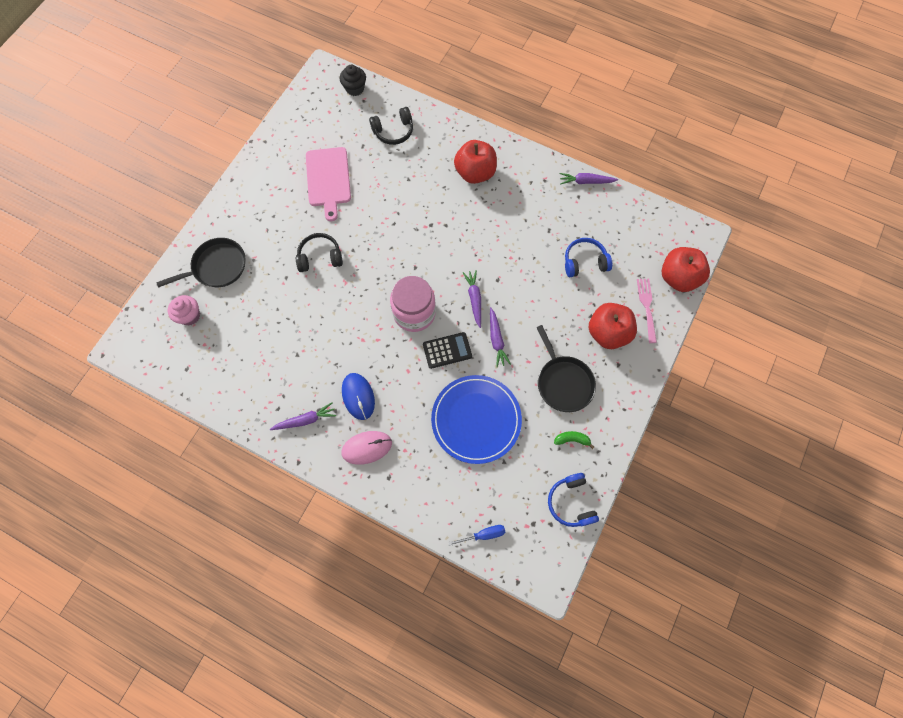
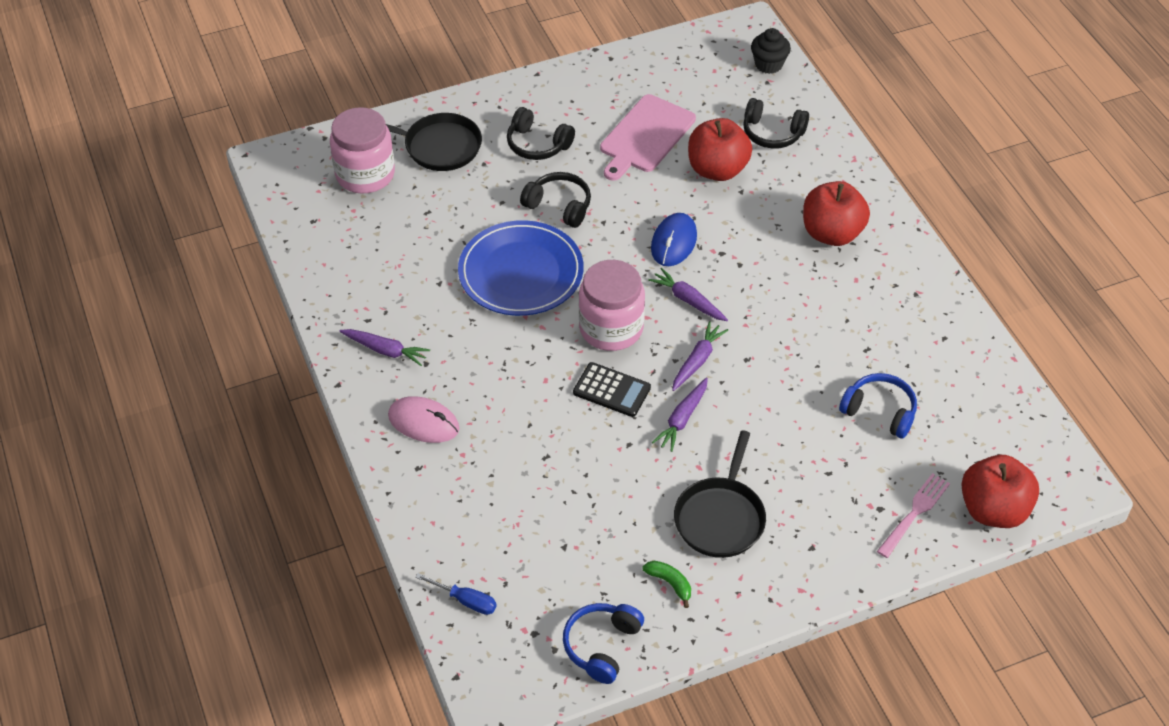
camera: 40 degrees right, 20 degrees down
pink cupcake [168,295,200,326] -> pink jar [330,107,395,194]
blue mouse [342,373,375,420] -> blue mouse moved to [651,213,697,266]
blue plate [431,375,522,464] -> blue plate moved to [458,220,584,316]
purple carrot [560,173,618,185] -> purple carrot moved to [648,268,728,321]
red apple [589,303,637,349] -> red apple moved to [688,118,752,181]
none -> black headphones [507,107,575,160]

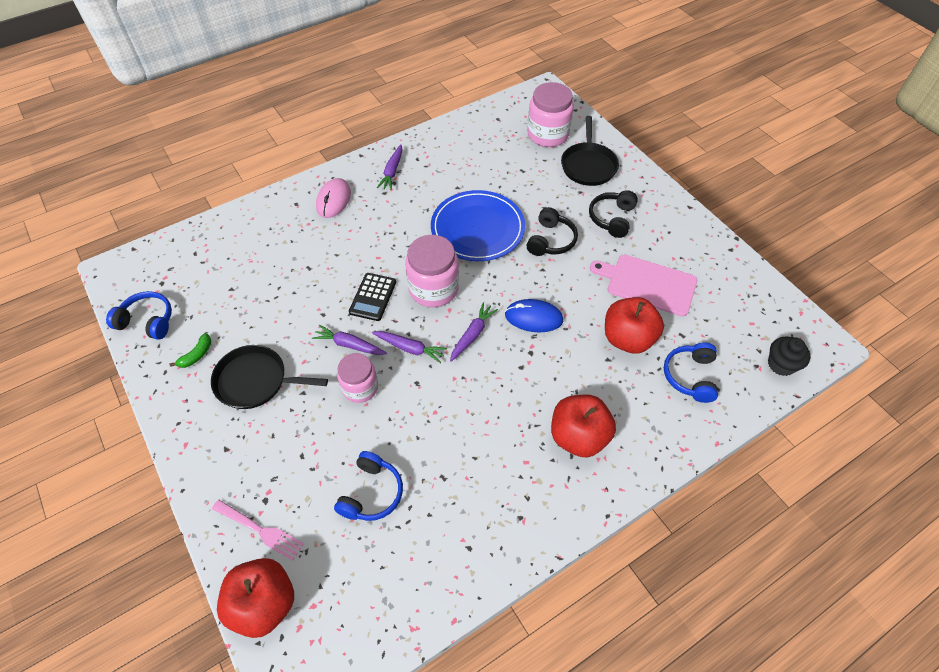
camera: 80 degrees right, 5 degrees up
blue screwdriver [415,573,497,615] -> none
black headphones [743,98,809,149] -> blue headphones [664,342,718,403]
none -> pink jar [337,353,378,403]

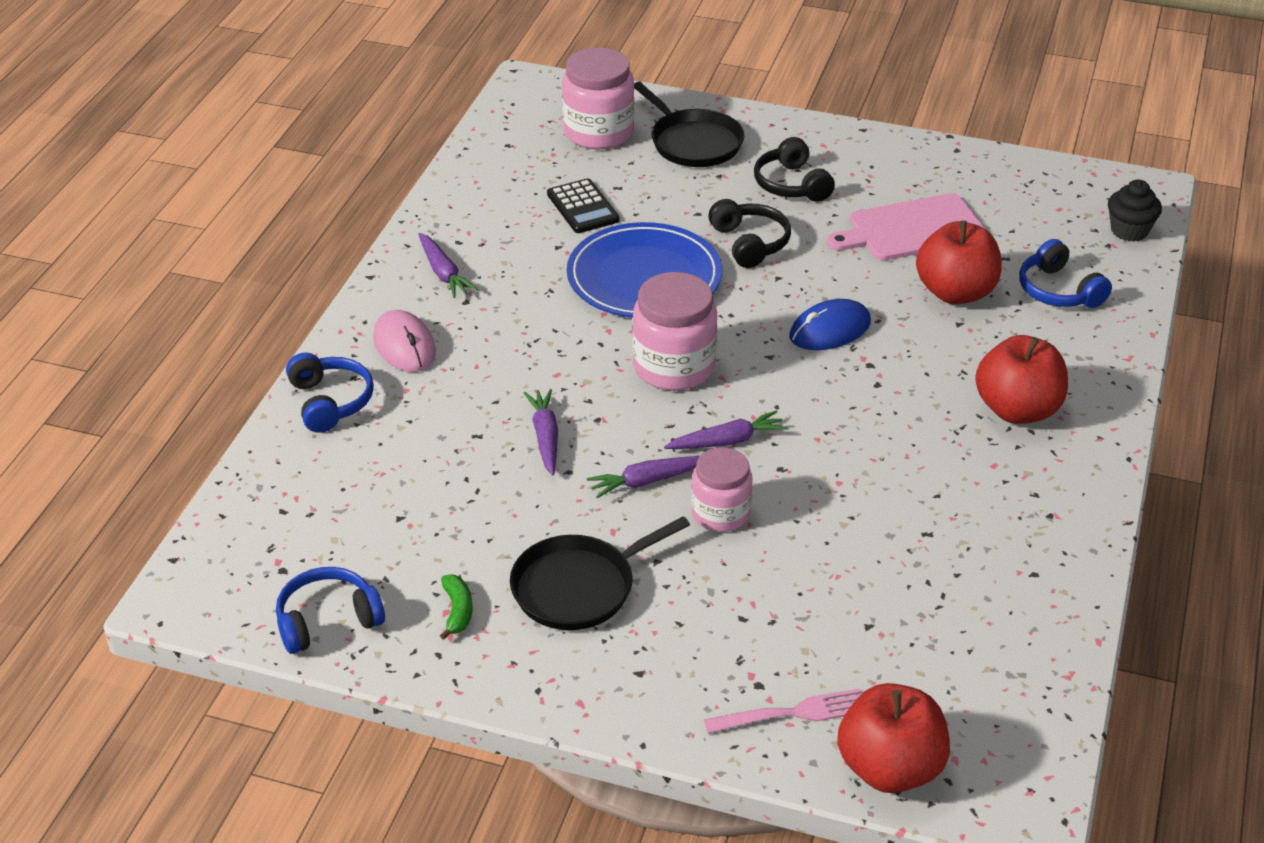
camera: 40 degrees left, 15 degrees down
blue headphones [334,451,403,521] -> blue headphones moved to [286,353,374,433]
black calculator [349,273,396,321] -> black calculator moved to [547,178,620,233]
purple carrot [450,302,498,362] -> purple carrot moved to [524,389,558,475]

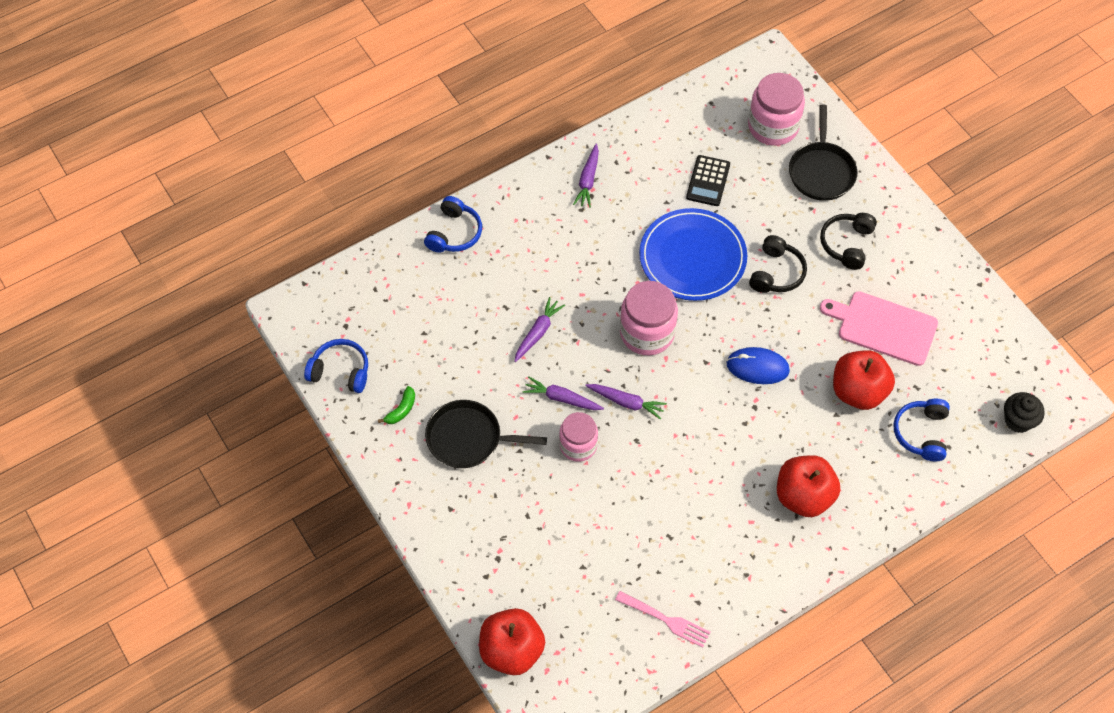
camera: 40 degrees right, 20 degrees up
pink mouse [373,310,436,372] -> none
pink fork [704,688,861,734] -> pink fork moved to [615,591,710,648]

